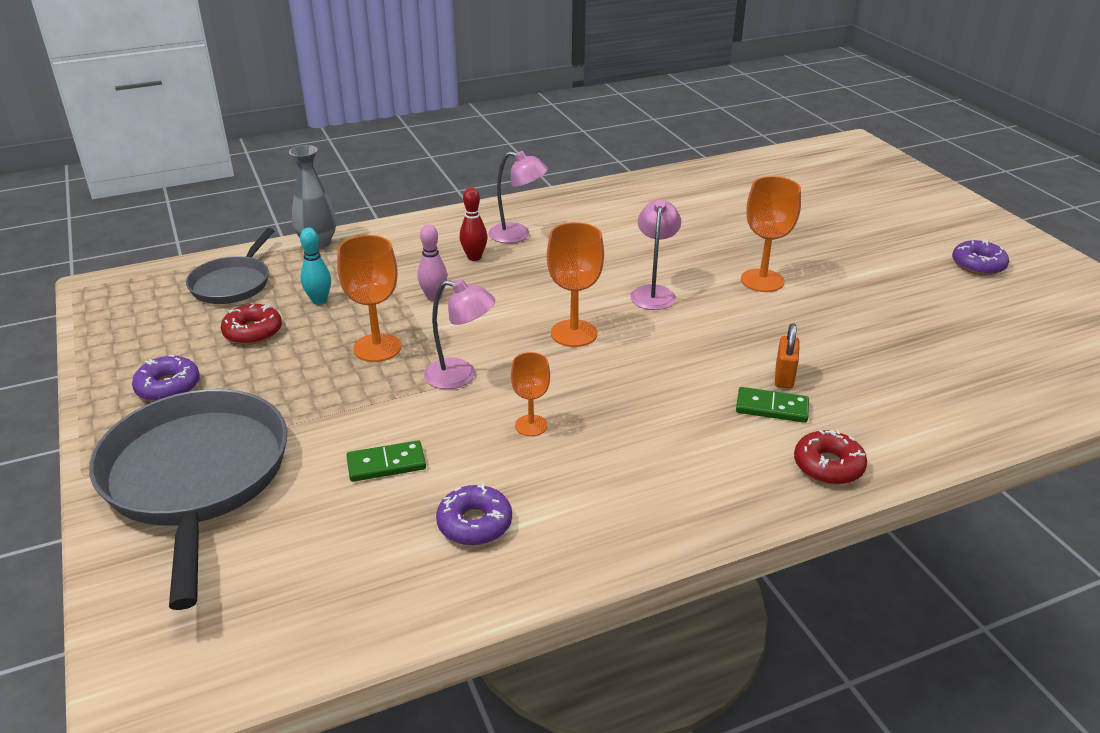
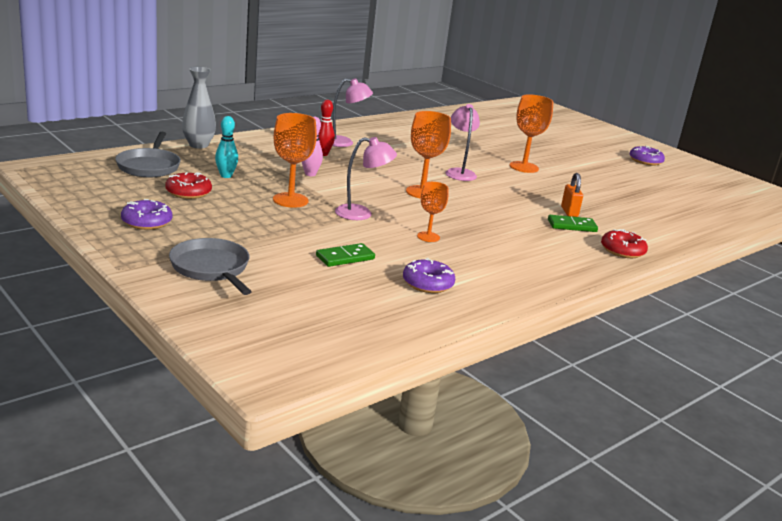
camera: 20 degrees left, 10 degrees down
grey pan [89,389,287,610] -> grey pan [169,238,252,295], size x0.55

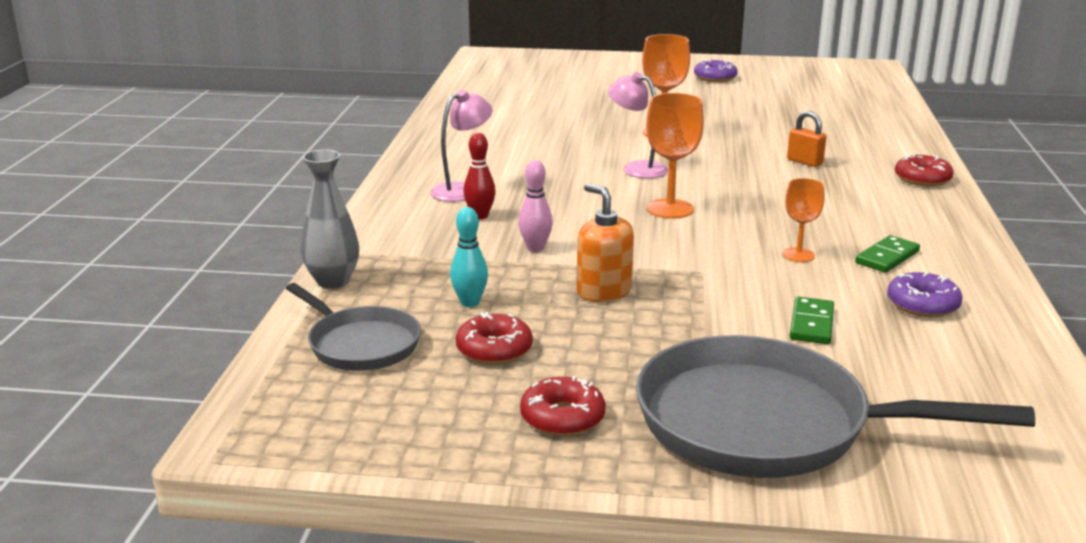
camera: 40 degrees left, 0 degrees up
purple donut [121,199,173,230] -> red donut [520,376,606,436]
grey pan [169,238,252,295] -> grey pan [636,335,1035,478], size x1.81
orange goblet [273,113,317,208] -> orange soap dispenser [577,183,634,302]
pink lamp [335,137,397,220] -> none
green domino [548,215,598,232] -> green domino moved to [855,235,920,273]

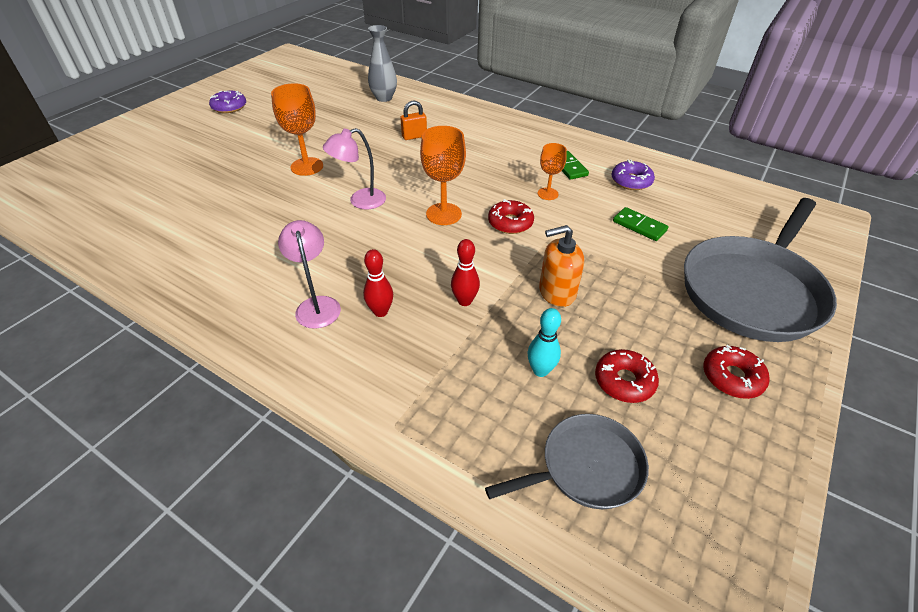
camera: 65 degrees left, 20 degrees up
grey vase [301,150,359,289] -> grey vase moved to [368,25,397,102]
pink bowling pin [518,160,553,252] -> red bowling pin [451,239,480,306]
red donut [895,154,954,186] -> red donut moved to [488,199,534,234]

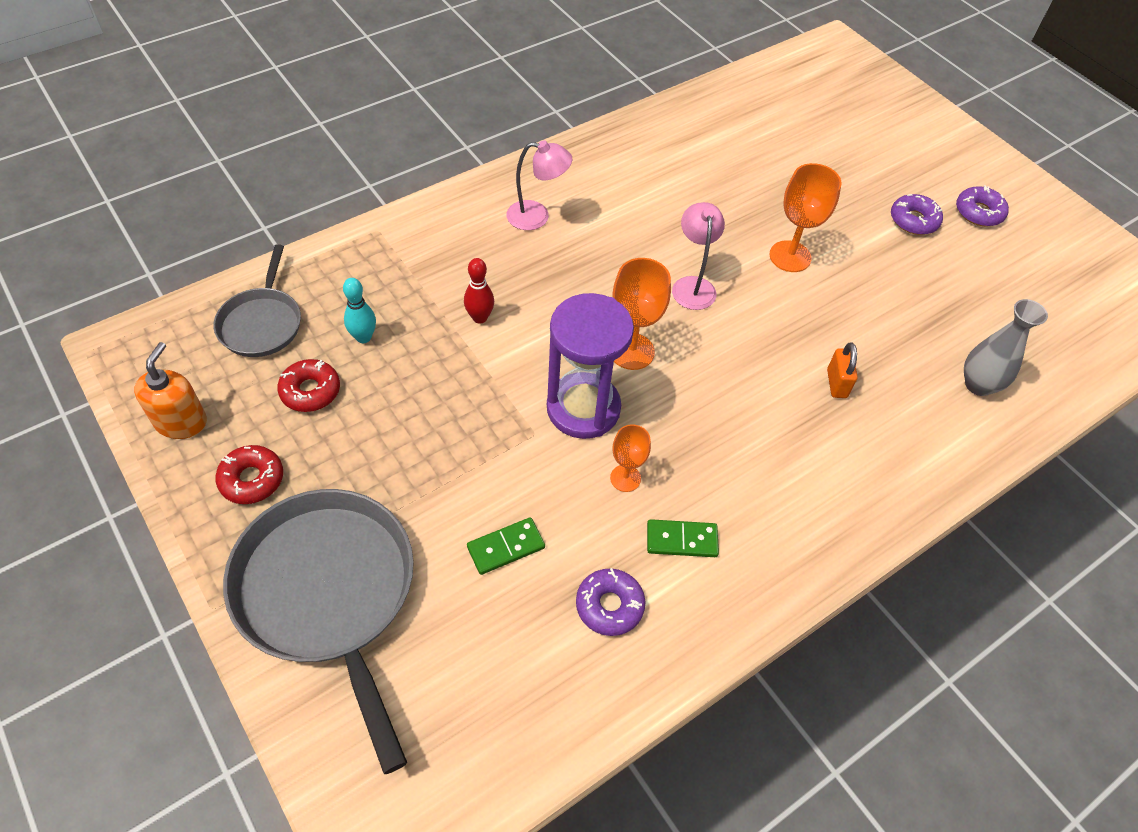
camera: 110 degrees right, 10 degrees up
red bowling pin [363,249,393,317] -> none
red donut [488,199,534,234] -> purple hourglass [547,293,634,439]
orange soap dispenser [539,225,584,307] -> orange soap dispenser moved to [134,342,207,439]
none -> purple donut [891,194,943,235]

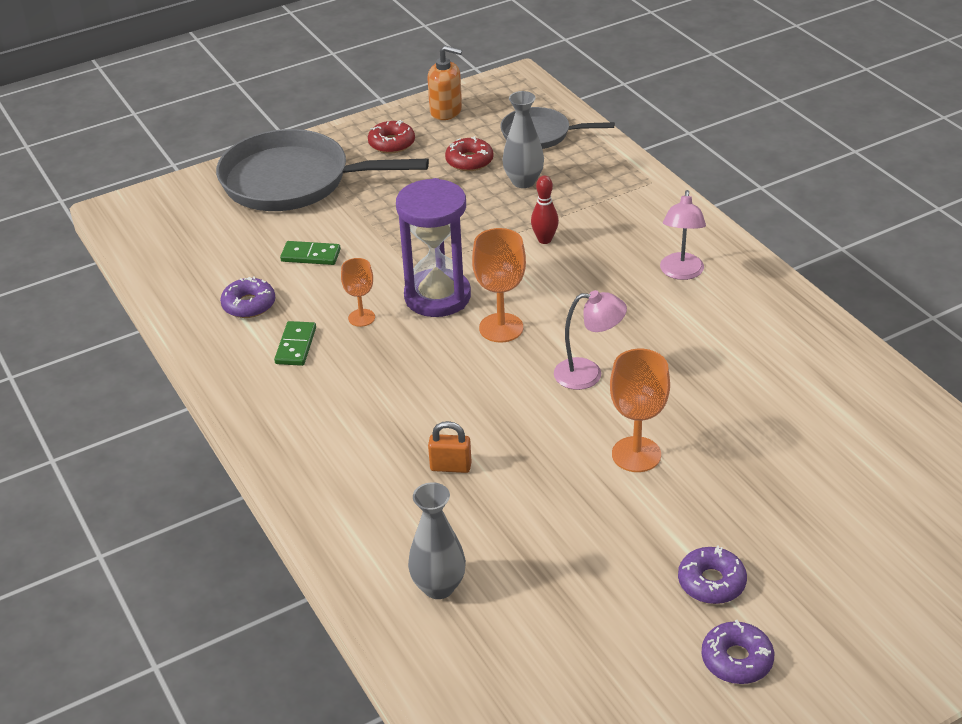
camera: 100 degrees right, 15 degrees down
grey pan [223,489,414,774] -> grey pan turned 150 degrees counterclockwise [216,129,429,211]
turquoise bowling pin [343,278,376,343] -> grey vase [502,91,544,188]
green domino [467,517,545,575] -> green domino turned 60 degrees counterclockwise [280,241,341,265]

